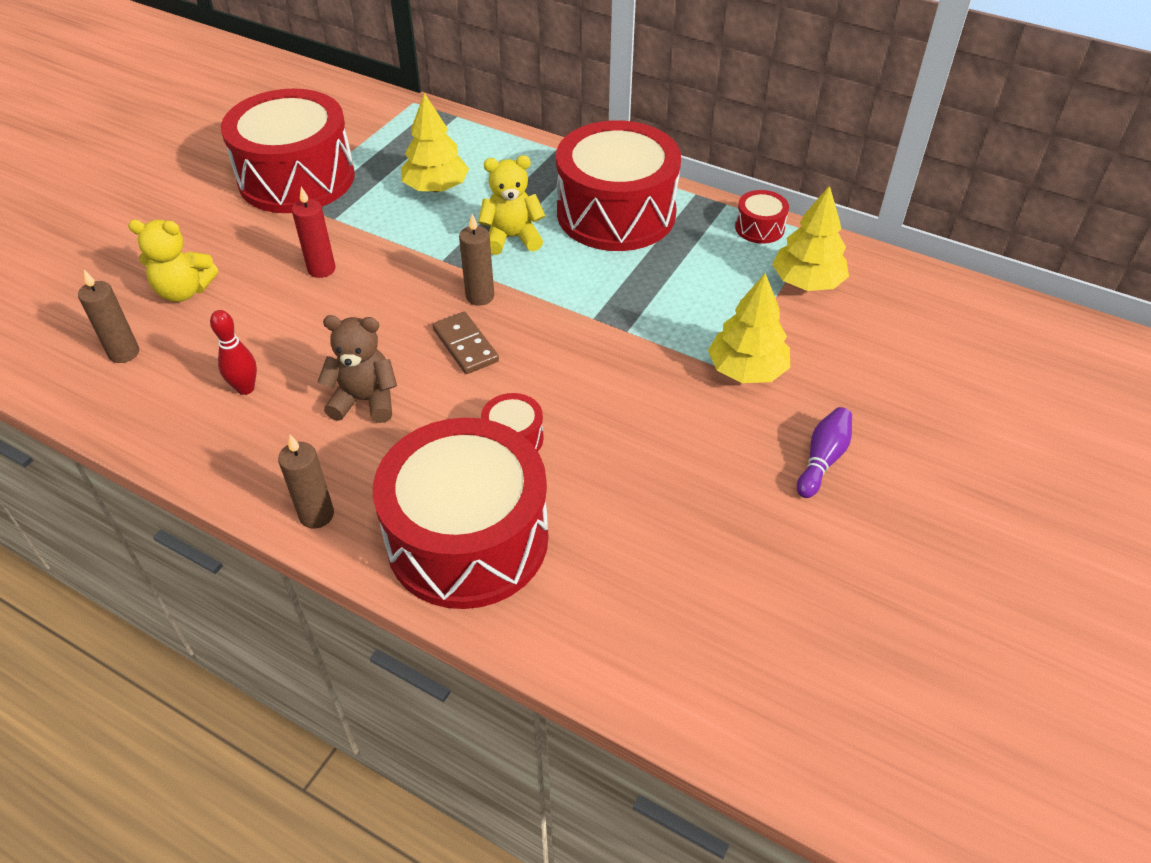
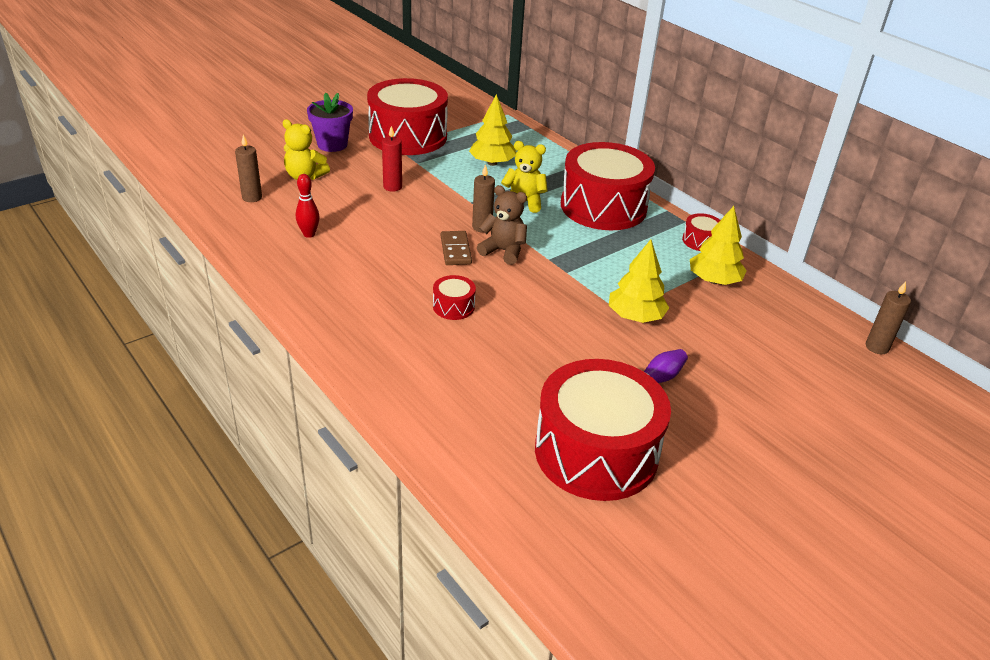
camera: 20 degrees right, 10 degrees down
brown candle [278,435,334,529] -> brown candle moved to [866,281,911,354]
brown teddy bear [317,315,397,423] -> brown teddy bear moved to [477,185,527,265]
red drum [373,418,548,609] -> red drum moved to [535,359,671,501]
none -> purple flower pot [307,93,353,152]

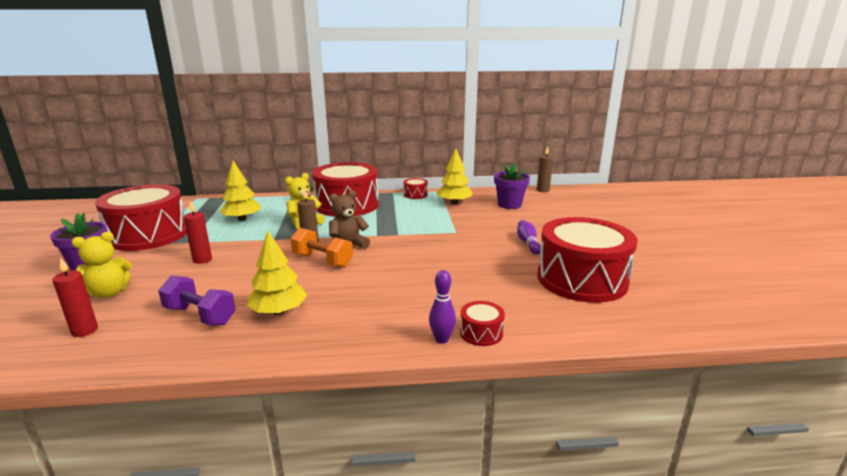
camera: 55 degrees left, 15 degrees down
brown candle [235,135,262,202] -> red candle [52,257,98,337]
red bowling pin [296,174,319,238] -> purple dumbbell [158,276,236,325]
red drum [433,275,476,320] -> red drum moved to [460,301,505,346]
brown domino [441,231,472,265] -> orange dumbbell [291,227,353,267]
yellow tree [609,240,669,323] -> yellow tree moved to [247,231,307,315]
none -> purple bowling pin [429,270,456,344]
none -> purple flower pot [494,163,530,209]

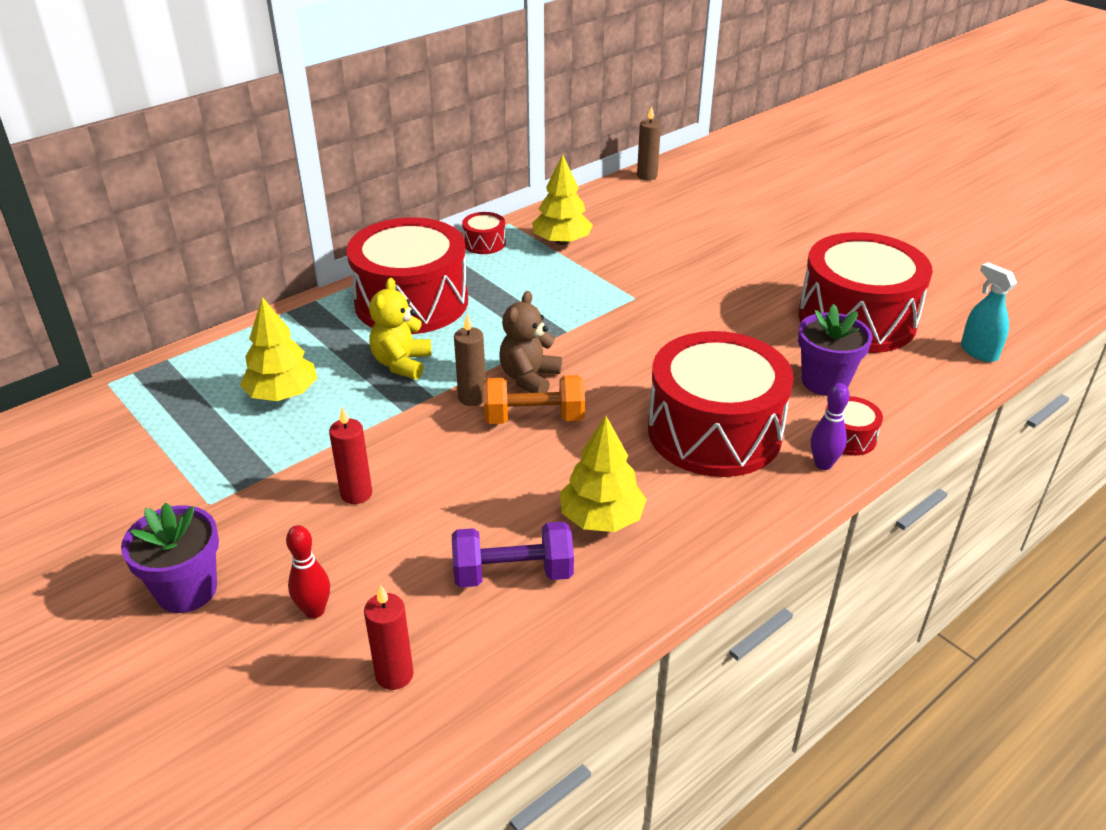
camera: 35 degrees left, 15 degrees up
yellow teddy bear [72,232,132,298] -> red bowling pin [286,525,330,619]
red drum [95,184,187,251] -> red drum moved to [648,331,794,477]
purple flower pot [494,163,530,209] -> purple flower pot moved to [798,304,873,396]
purple bowling pin [517,220,541,254] -> none
none -> turquoise spray bottle [961,262,1017,362]

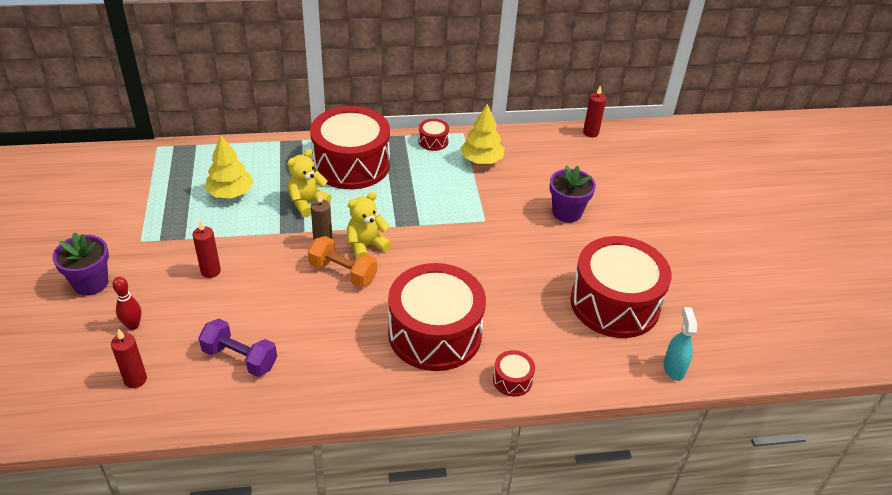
camera: 30 degrees right, 5 degrees up
brown teddy bear [499,291,562,393] -> yellow teddy bear [347,192,391,258]
yellow tree [560,416,647,532] -> none
brown candle [637,106,661,180] -> red candle [583,85,606,138]
purple flower pot [798,304,873,396] -> purple flower pot moved to [550,165,596,223]
purple bowling pin [811,383,850,470] -> none

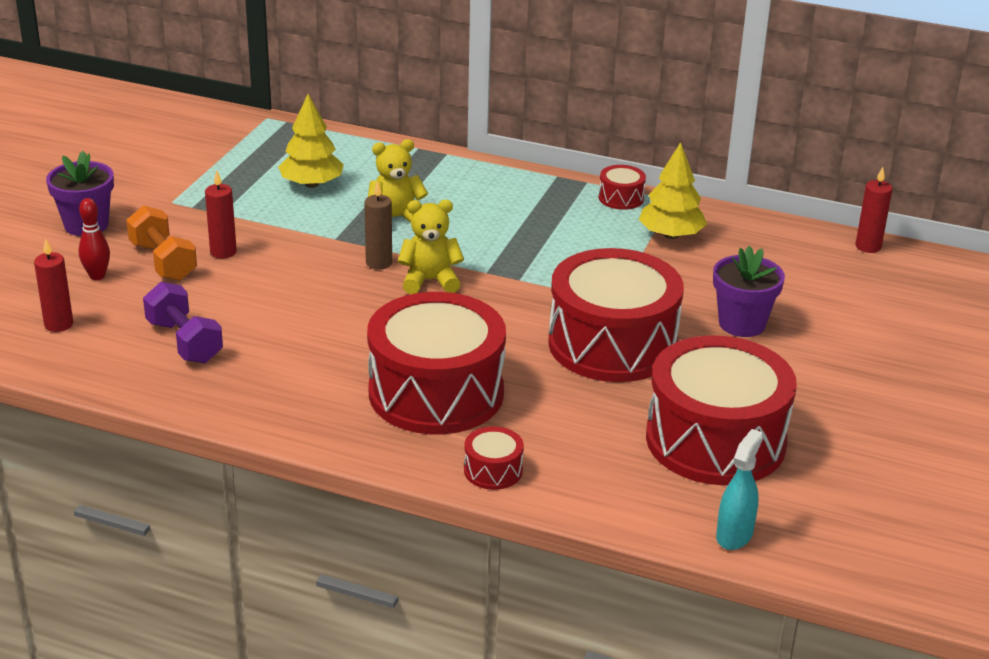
camera: 30 degrees right, 10 degrees down
orange dumbbell [308,236,377,287] -> orange dumbbell moved to [126,205,197,281]
red drum [310,106,390,189] -> red drum moved to [548,248,684,382]

